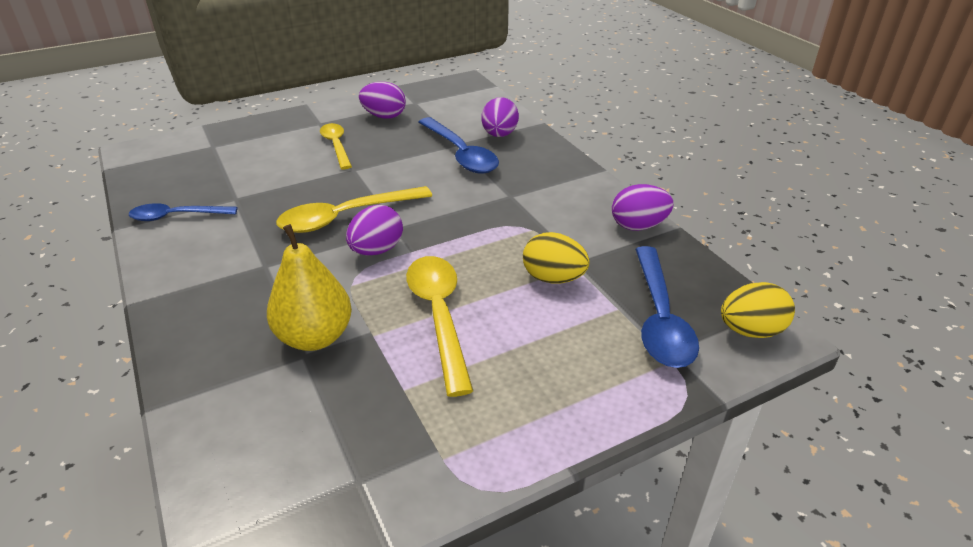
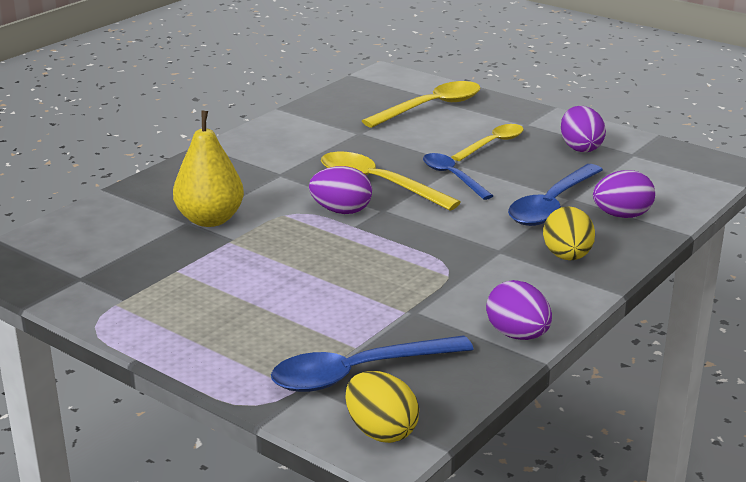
camera: 65 degrees right, 10 degrees down
blue spoon [129,203,237,221] -> blue spoon moved to [423,153,493,200]
yellow spoon [406,256,473,397] -> yellow spoon moved to [362,81,481,128]
yellow egg [523,232,590,283] -> yellow egg moved to [543,206,595,260]

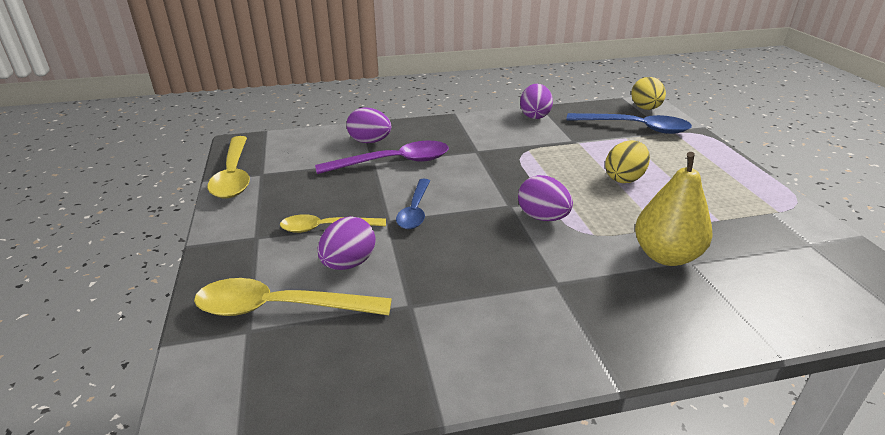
camera: 140 degrees left, 5 degrees up
yellow spoon [321,152,461,211] -> yellow spoon moved to [208,136,250,198]
blue spoon [508,164,603,226] -> purple spoon [315,141,449,174]
yellow egg [543,206,595,260] -> yellow egg moved to [605,140,650,183]
purple egg [561,106,606,152] -> purple egg moved to [318,216,375,270]

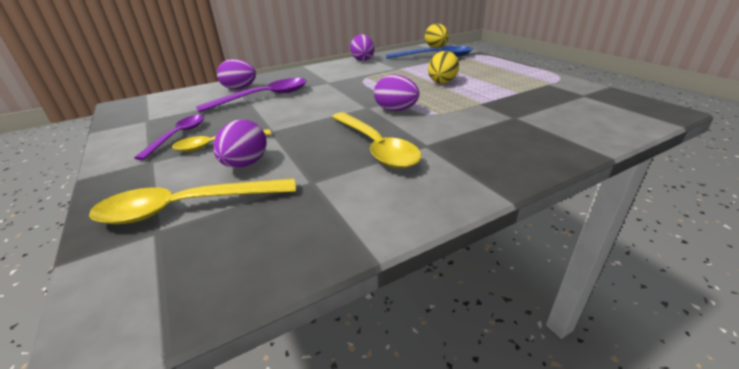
camera: 15 degrees left, 0 degrees up
yellow spoon [208,136,250,198] -> yellow spoon moved to [332,112,421,168]
blue spoon [396,179,430,229] -> none
yellow pear [635,152,713,266] -> none
none -> purple spoon [134,115,204,160]

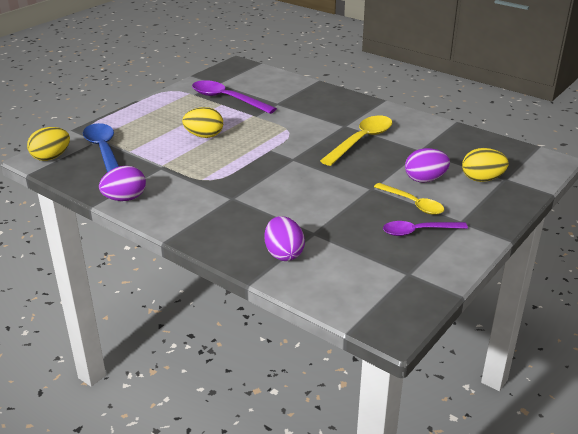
camera: 115 degrees left, 0 degrees up
yellow spoon [89,178,296,224] -> yellow egg [462,148,508,182]
purple spoon [196,78,306,113] -> purple spoon moved to [192,80,277,114]
purple egg [374,75,419,111] -> none

